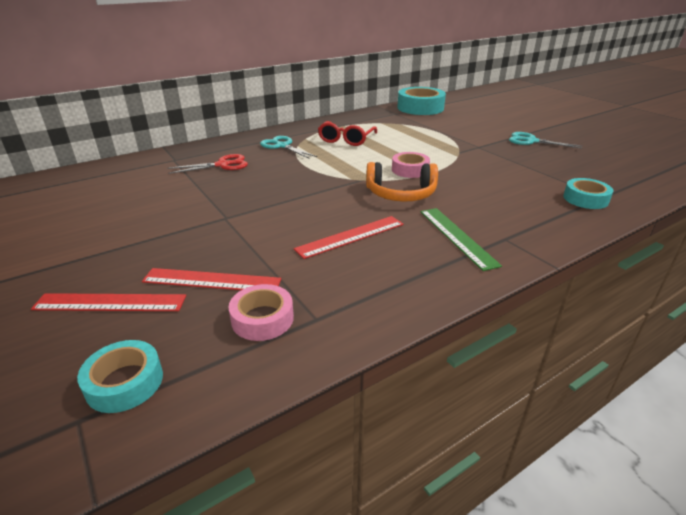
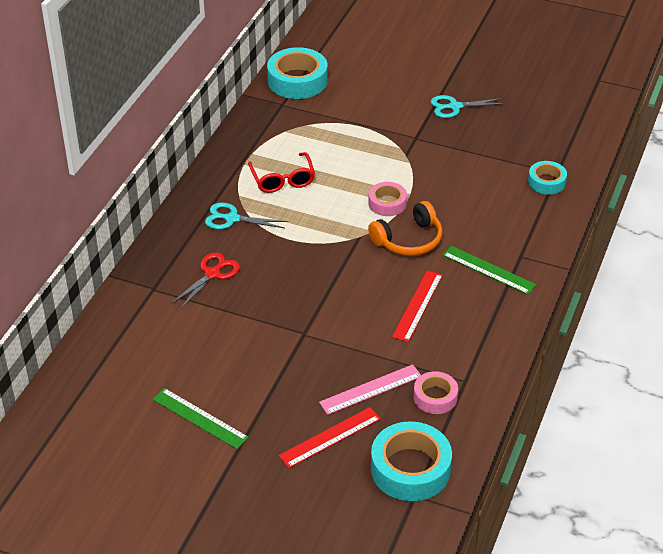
camera: 35 degrees left, 10 degrees up
turquoise tape [77,340,163,413] -> turquoise tape [371,421,452,501], size x1.73
red ruler [142,268,281,290] -> pink ruler [319,364,421,415]
none -> green ruler [153,388,249,449]

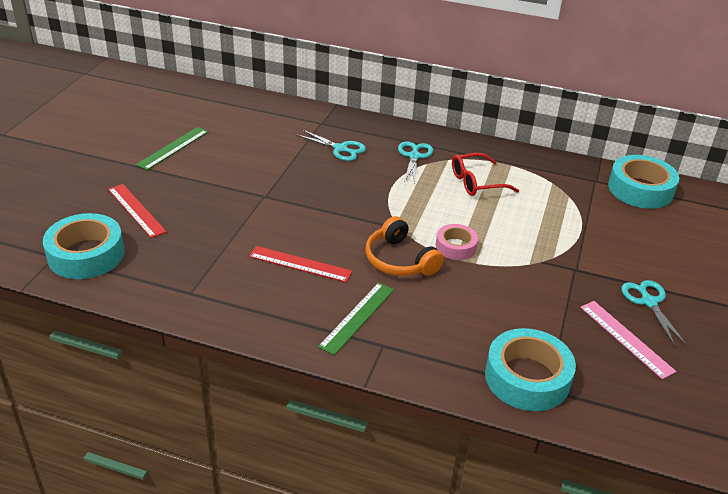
camera: 85 degrees right, 5 degrees down
red scissors [171,252,240,310] -> turquoise scissors [296,130,366,161]
pink ruler [319,364,421,415] -> pink ruler moved to [580,301,676,379]
pink tape [413,371,458,414] -> none
turquoise tape [528,161,567,195] -> turquoise tape [485,328,576,411], size x1.73

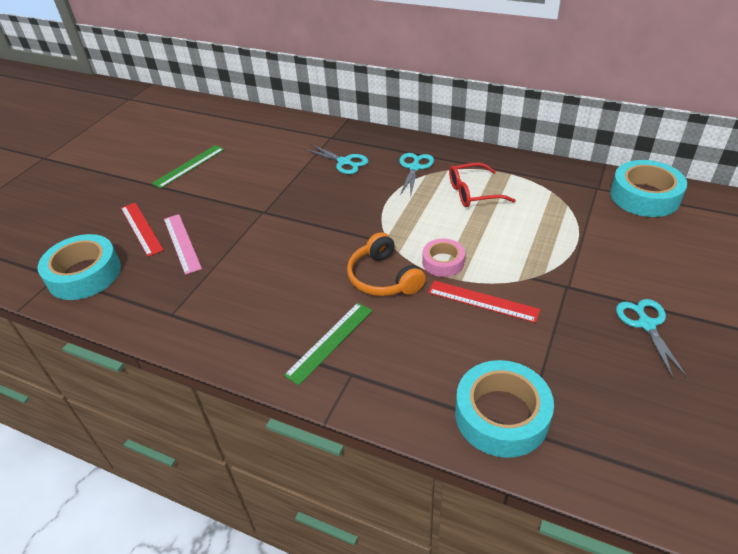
camera: 10 degrees right, 5 degrees up
red ruler [249,246,353,282] -> red ruler moved to [428,281,540,323]
pink ruler [580,301,676,379] -> pink ruler moved to [164,214,202,275]

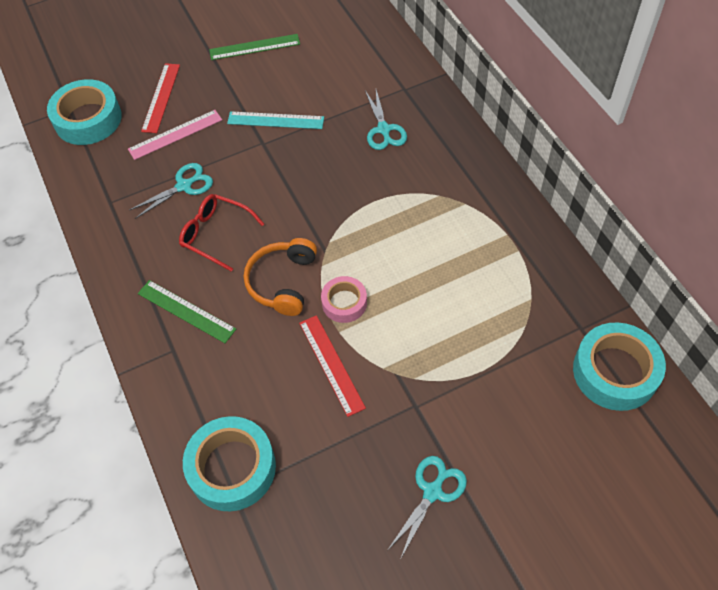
camera: 40 degrees right, 15 degrees up
pink ruler [164,214,202,275] -> pink ruler turned 45 degrees clockwise [128,110,222,160]
green ruler [284,303,372,385] -> green ruler turned 45 degrees clockwise [138,280,236,343]
turquoise scissors [399,153,434,196] -> turquoise scissors moved to [130,163,213,219]
red glasses [449,163,516,207] -> red glasses moved to [179,194,264,272]
none -> turquoise ruler [227,111,324,129]

